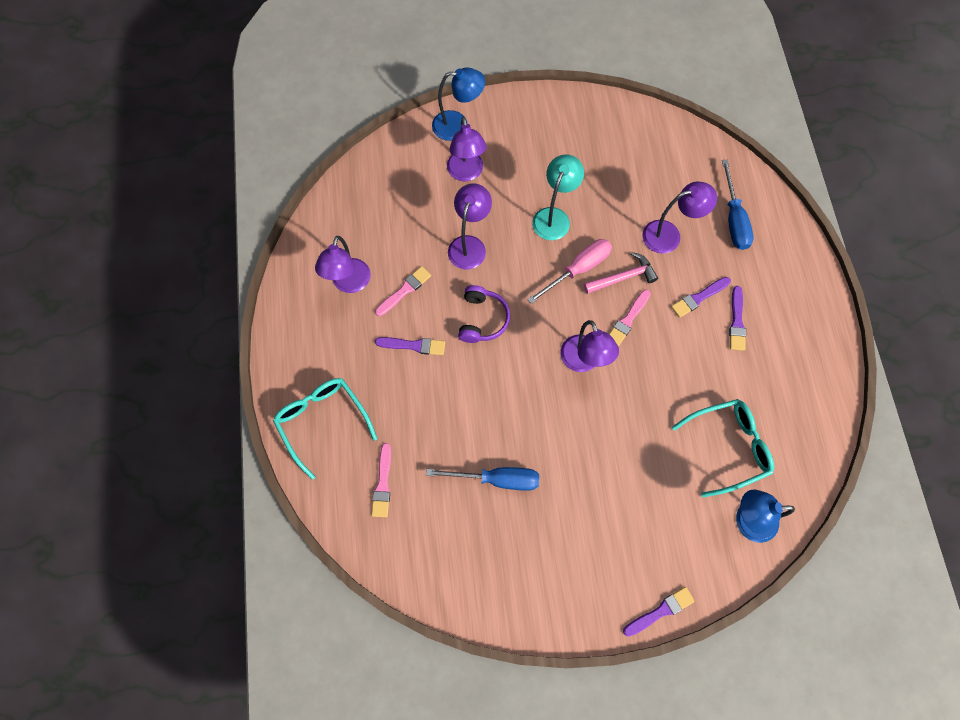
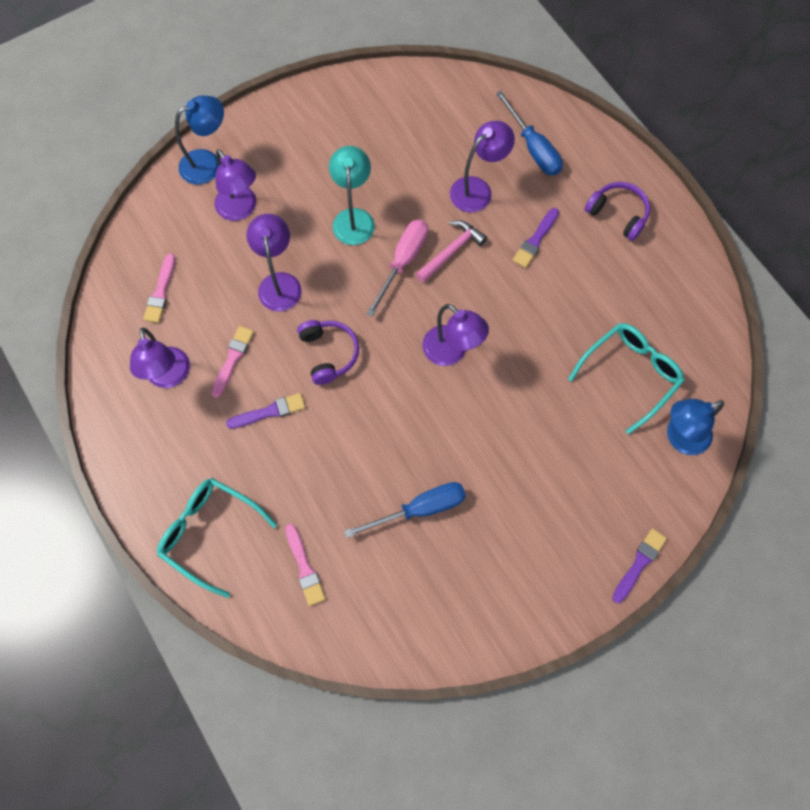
camera: 25 degrees left, 0 degrees up
pink brush [609,290,651,346] -> pink brush moved to [143,254,175,323]
purple brush [729,286,746,351] -> none
none -> purple headphones [585,182,650,241]

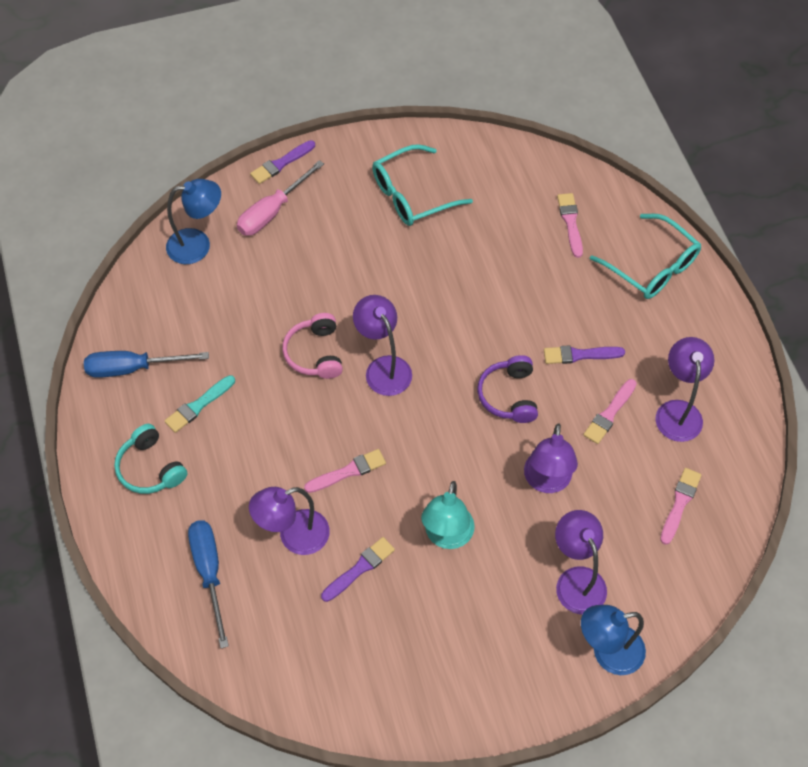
camera: 165 degrees left, 10 degrees down
blue screwdriver [344,482,466,538] -> blue screwdriver moved to [84,351,209,378]
pink screwdriver [366,219,428,317] -> pink screwdriver moved to [237,160,324,236]
pink hammer [416,220,487,283] -> pink brush [304,449,386,493]
purple brush [513,208,559,268] -> purple brush moved to [321,537,395,602]
turquoise glasses [568,323,685,434] -> turquoise glasses moved to [372,144,473,226]
purple headphones [585,182,650,241] -> turquoise headphones [114,424,187,494]
none -> turquoise brush [164,375,235,433]
none -> pink headphones [282,313,343,379]

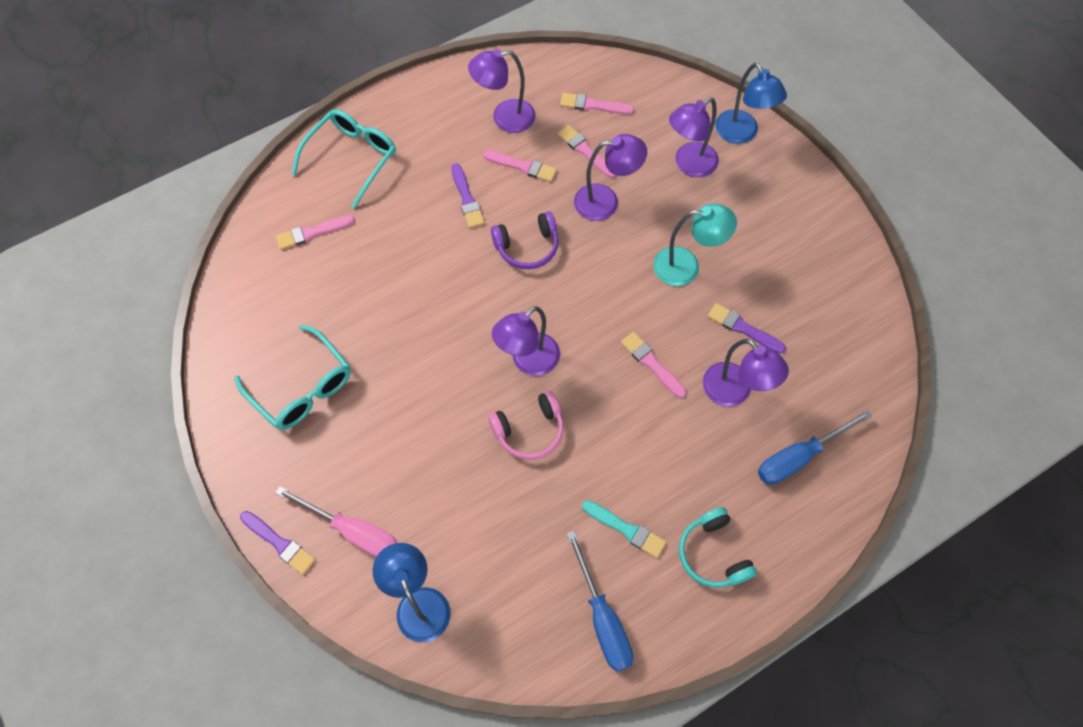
camera: 105 degrees left, 5 degrees up
turquoise headphones [114,424,187,494] -> turquoise headphones turned 120 degrees clockwise [679,507,757,587]
none -> pink brush [558,125,616,178]

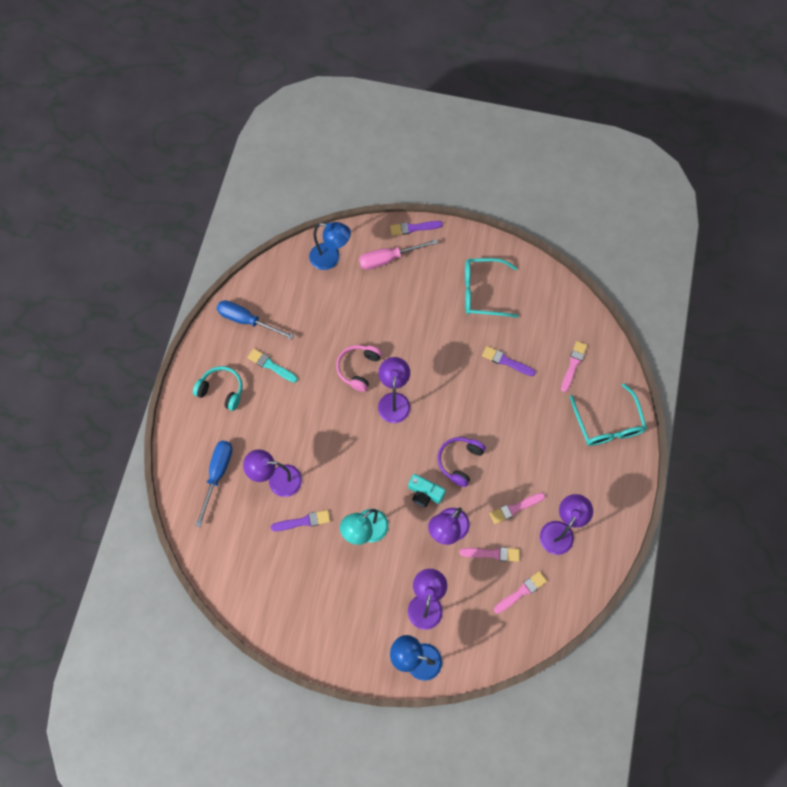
camera: 135 degrees right, 5 degrees up
purple brush [451,163,485,228] -> purple brush moved to [482,346,536,376]
turquoise brush [582,500,666,558] -> turquoise brush turned 45 degrees clockwise [247,349,298,383]
pink brush [621,332,686,398] -> none
none -> turquoise camera [408,474,446,507]

